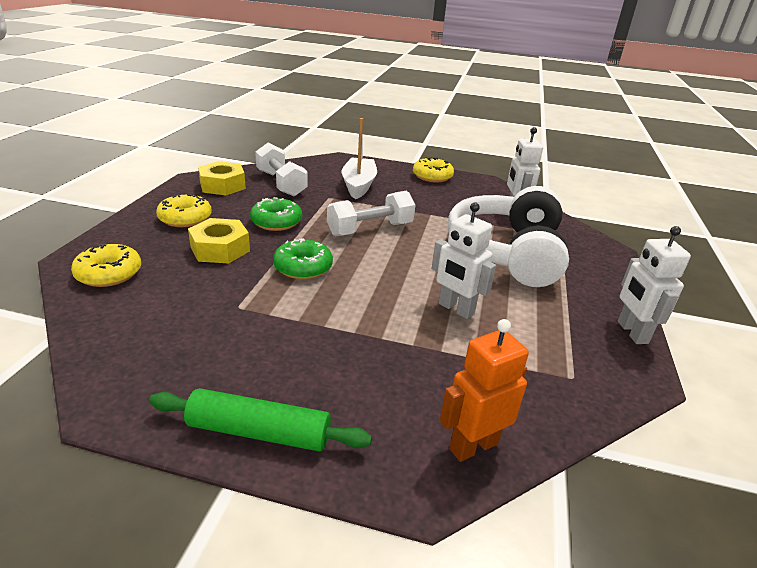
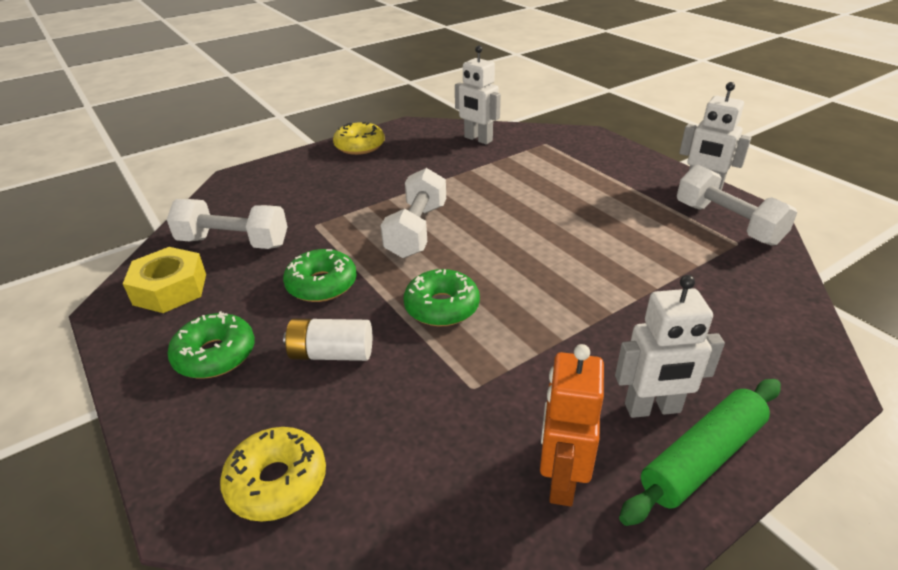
camera: 45 degrees left, 5 degrees up
yellow donut [156,194,212,227] -> green donut [167,311,255,378]
yellow nut [188,218,250,263] -> white battery [283,318,372,361]
white boat [342,118,377,199] -> none
white robot [432,202,496,319] -> white robot moved to [615,275,725,418]
orange robot [440,319,529,462] -> orange robot moved to [540,344,604,506]
white headphones [448,186,569,287] -> none
none -> white dumbbell [677,165,798,246]

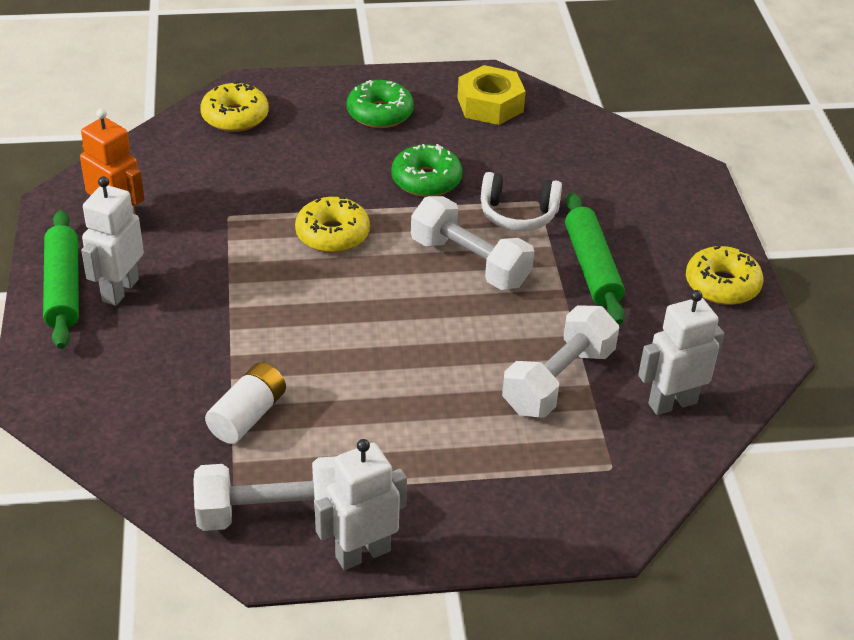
camera: 115 degrees right, 5 degrees up
white dumbbell [167,199,287,249] -> white dumbbell moved to [502,305,619,417]
white battery [283,318,372,361] -> white battery moved to [205,362,286,444]
green donut [403,269,480,326] -> yellow donut [295,197,370,253]
none -> white headphones [481,172,562,231]
none -> green rolling pin [565,192,625,325]

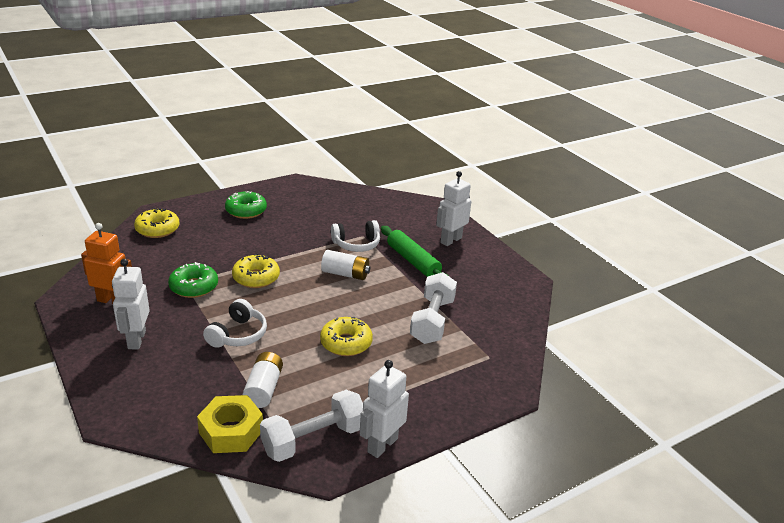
camera: 25 degrees left, 10 degrees down
green rolling pin [43,210,79,349] -> none
green donut [391,144,462,197] -> green donut moved to [168,262,218,298]
white dumbbell [411,196,534,290] -> white battery [321,250,370,280]
yellow nut [457,65,526,125] -> yellow nut moved to [197,395,263,453]
white robot [638,290,724,415] -> white robot moved to [436,171,472,246]
yellow donut [686,246,764,305] -> yellow donut moved to [320,317,373,356]
none -> white headphones [203,299,267,348]

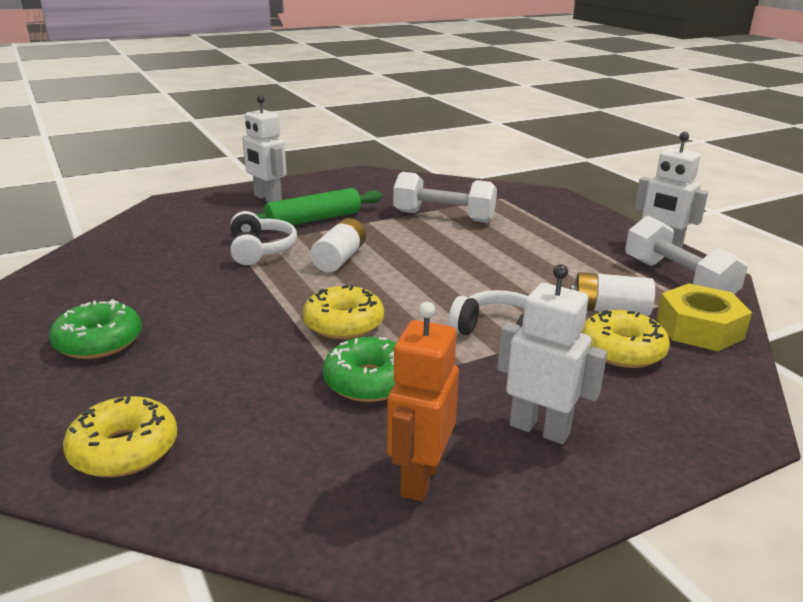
camera: 85 degrees left, 5 degrees down
white robot [112,259,150,349] -> white robot turned 150 degrees counterclockwise [497,264,607,444]
yellow donut [320,317,373,356] -> yellow donut moved to [581,310,670,368]

